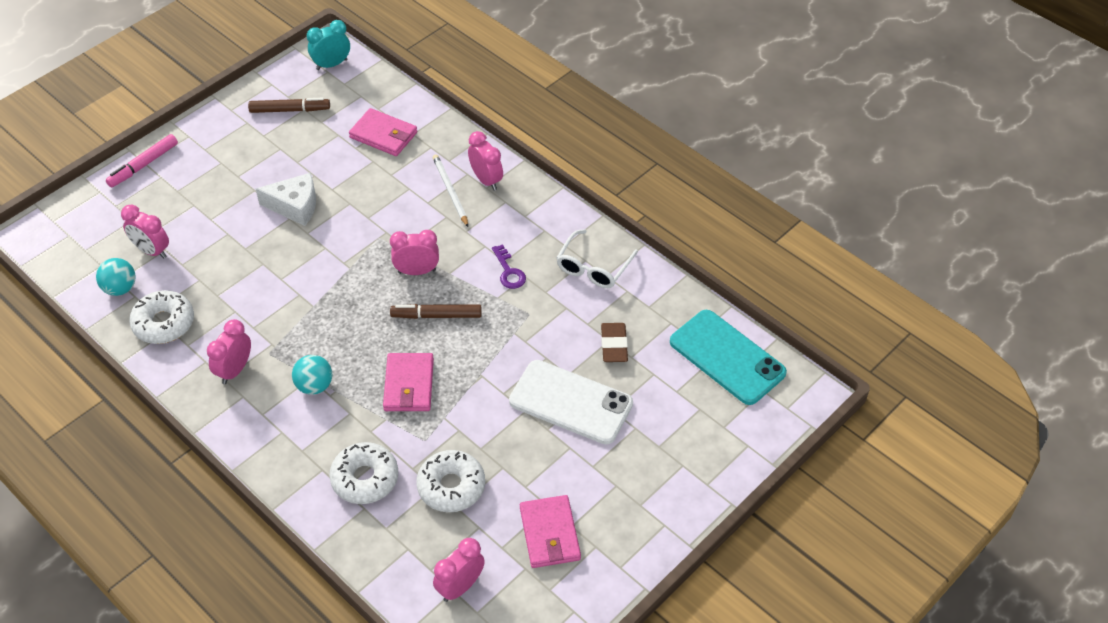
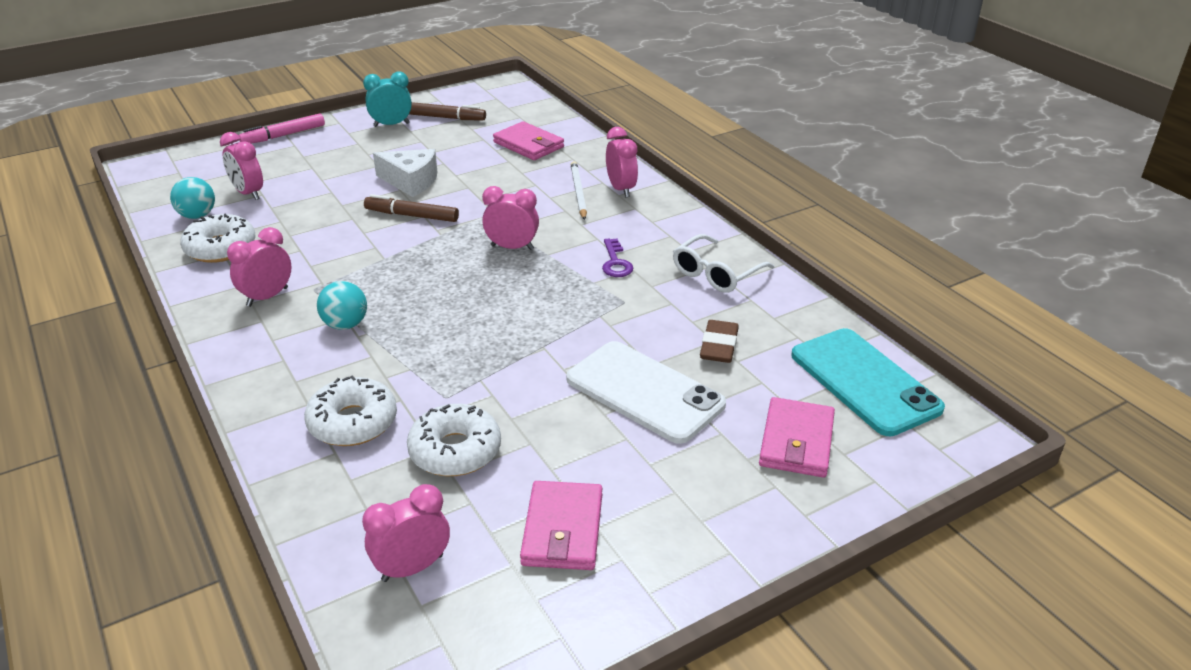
camera: 15 degrees right, 15 degrees down
turquoise clock [307,20,350,70] -> turquoise clock moved to [363,72,412,127]
pink wallet [383,353,434,411] -> pink wallet moved to [759,397,835,478]
brown marker [390,304,482,319] -> brown marker moved to [364,194,459,222]

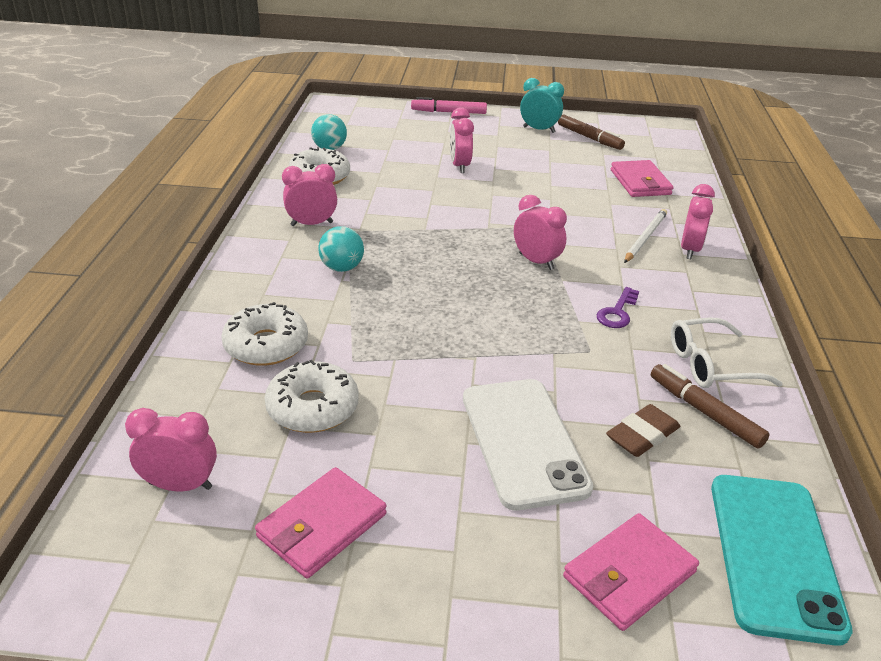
camera: 35 degrees right, 0 degrees up
pink clock [220,132,263,200] -> pink clock moved to [450,107,474,173]
brown marker [364,194,459,222] -> brown marker moved to [651,364,770,449]
white cheese [373,149,438,197] -> none

